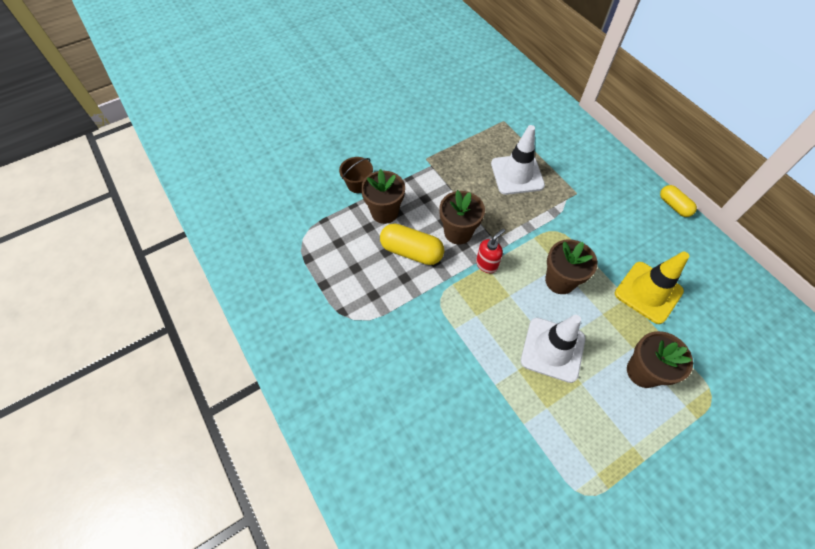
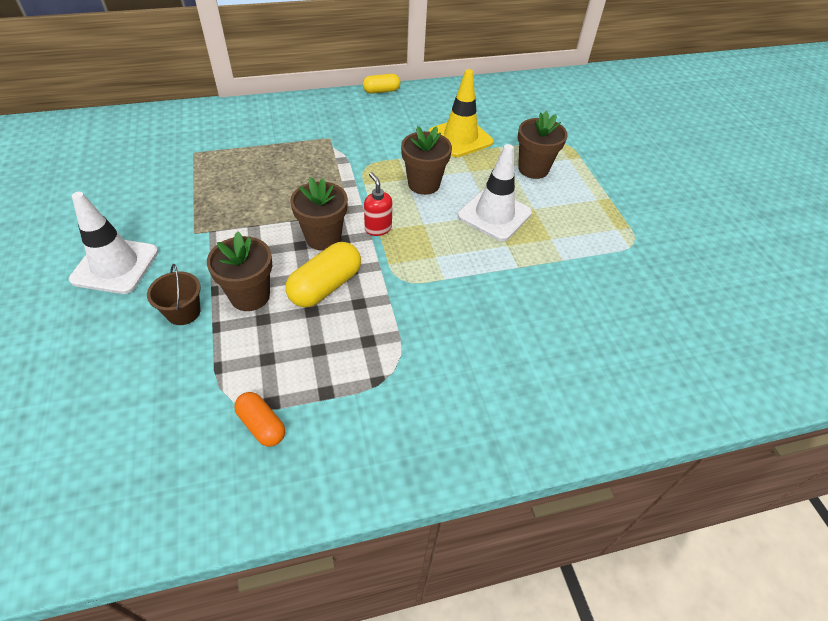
camera: 75 degrees left, 10 degrees down
white traffic cone [491,125,545,195] -> white traffic cone moved to [69,192,159,294]
none -> orange capsule [234,392,285,447]

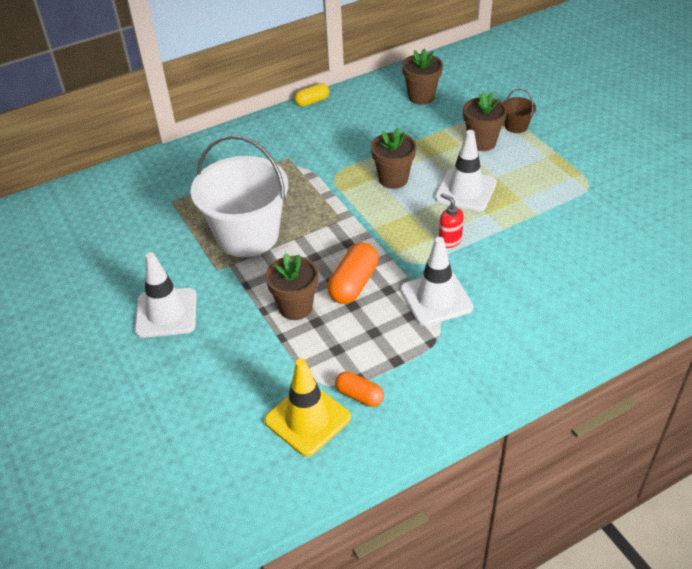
camera: 10 degrees left, 5 degrees down
brown bucket [147,264,201,325] -> brown bucket moved to [503,89,536,133]
yellow capsule [285,242,361,308] -> orange capsule [327,242,379,304]
brown flower pot [290,177,348,251] -> brown flower pot moved to [402,48,443,105]
red soap dispenser [364,172,392,236] -> red soap dispenser moved to [439,193,464,248]
yellow traffic cone [429,69,494,157] -> yellow traffic cone moved to [264,358,351,457]
none -> white bucket [191,135,288,257]
none -> white traffic cone [400,237,473,326]

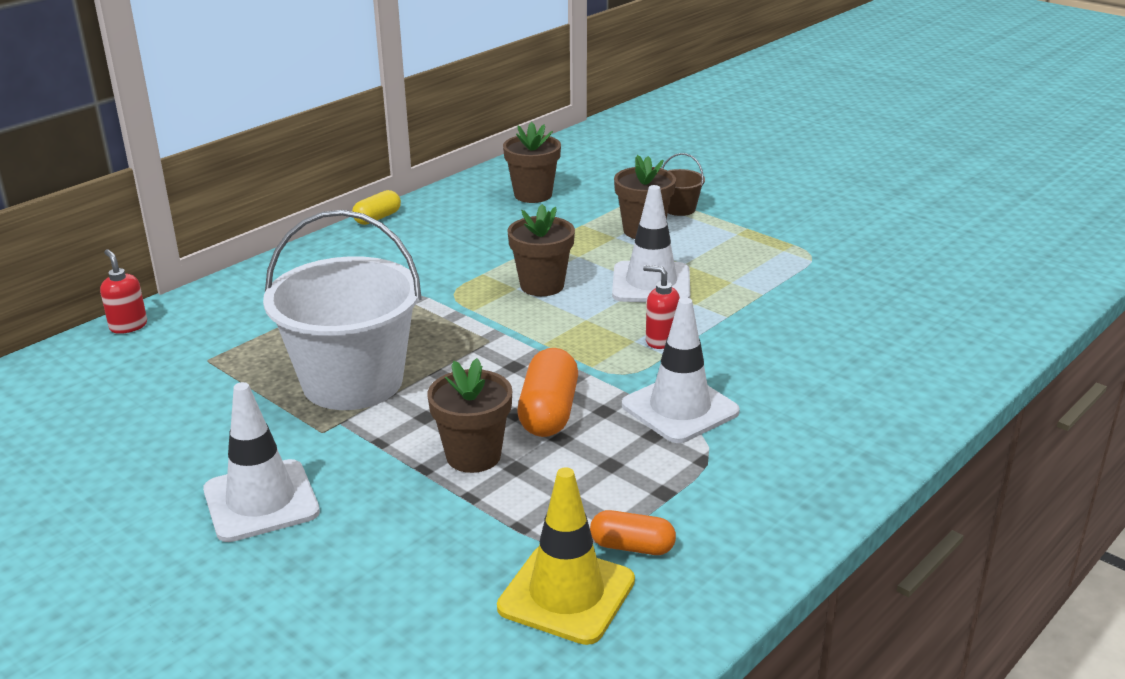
camera: 20 degrees left, 15 degrees down
none -> red soap dispenser [100,249,147,334]

